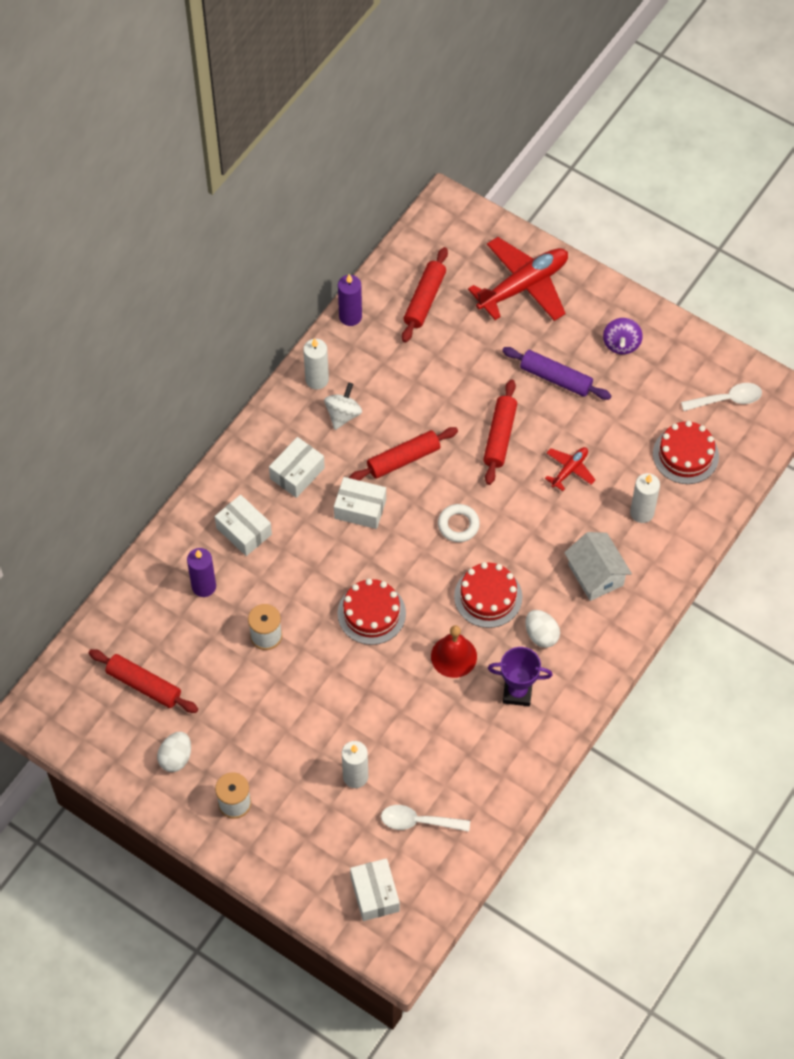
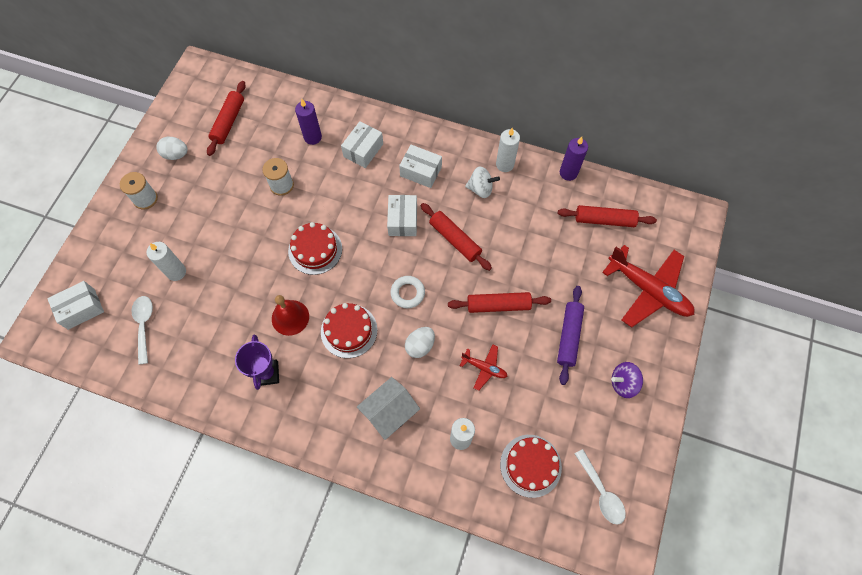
camera: 75 degrees right, 5 degrees up
white egg [525,610,560,648] -> white egg moved to [405,327,435,358]

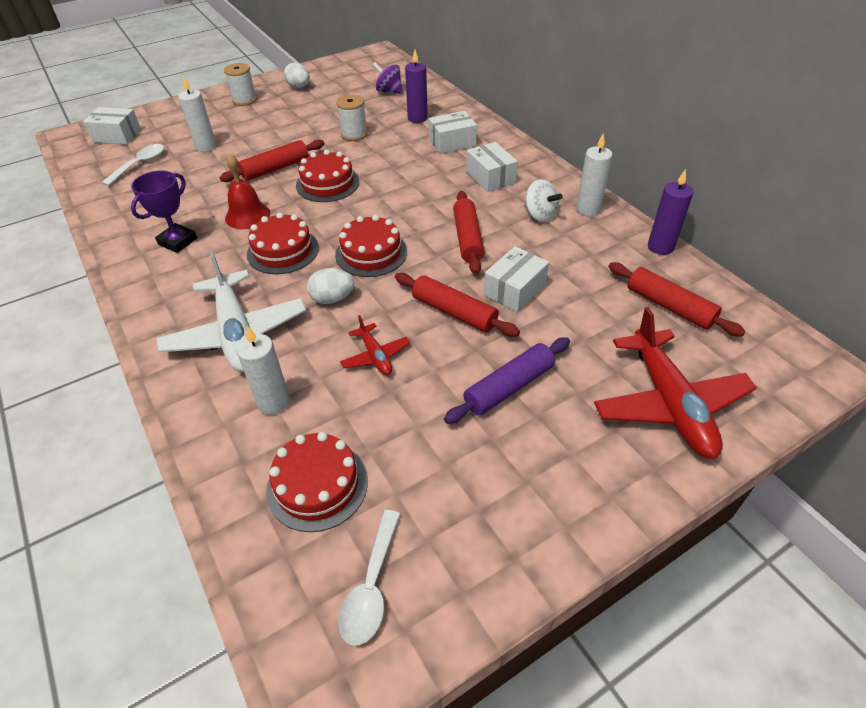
camera: 40 degrees right, 20 degrees down
red rolling pin [207,81,246,156] -> red rolling pin moved to [220,139,324,182]
white house [357,377,420,440] -> white plane [157,251,306,372]
white box [387,195,417,236] -> white box moved to [484,246,549,312]
white ring [390,276,425,308] -> red cake [335,215,407,277]
purple spinning top [611,362,643,398] -> purple spinning top moved to [373,62,403,94]

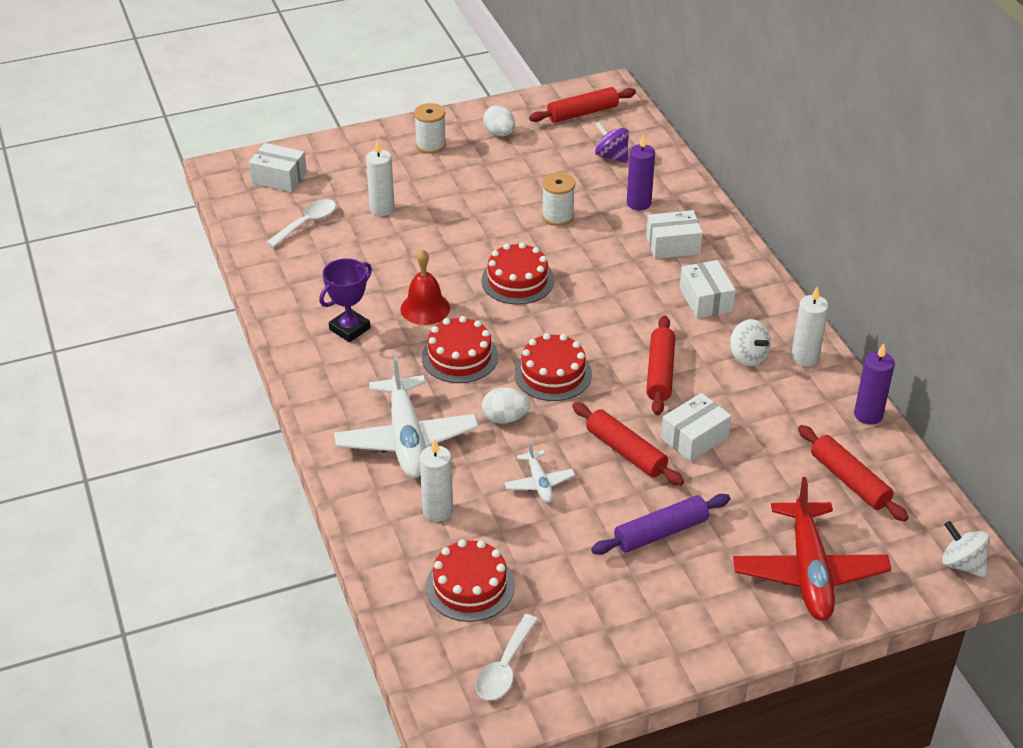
camera: 10 degrees right, 5 degrees down
red rolling pin [220,139,324,182] -> red rolling pin moved to [529,87,636,123]
red plane [340,315,410,375] -> white plane [504,441,575,503]
none -> white spinning top [942,521,990,578]

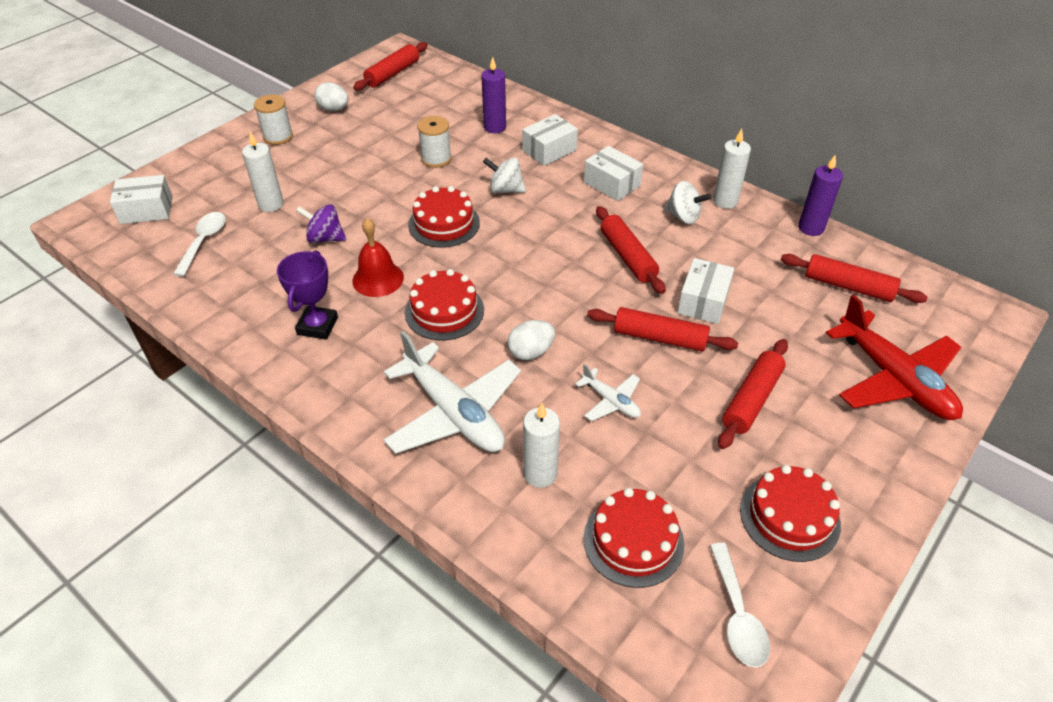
camera: 30 degrees left, 5 degrees up
red cake [514,333,592,401] -> red cake moved to [740,465,841,562]
purple rolling pin [591,494,730,555] -> red rolling pin [718,339,788,449]
purple spinning top [595,121,629,163] -> purple spinning top moved to [296,204,346,243]
white spinning top [942,521,990,578] -> white spinning top moved to [483,158,526,193]

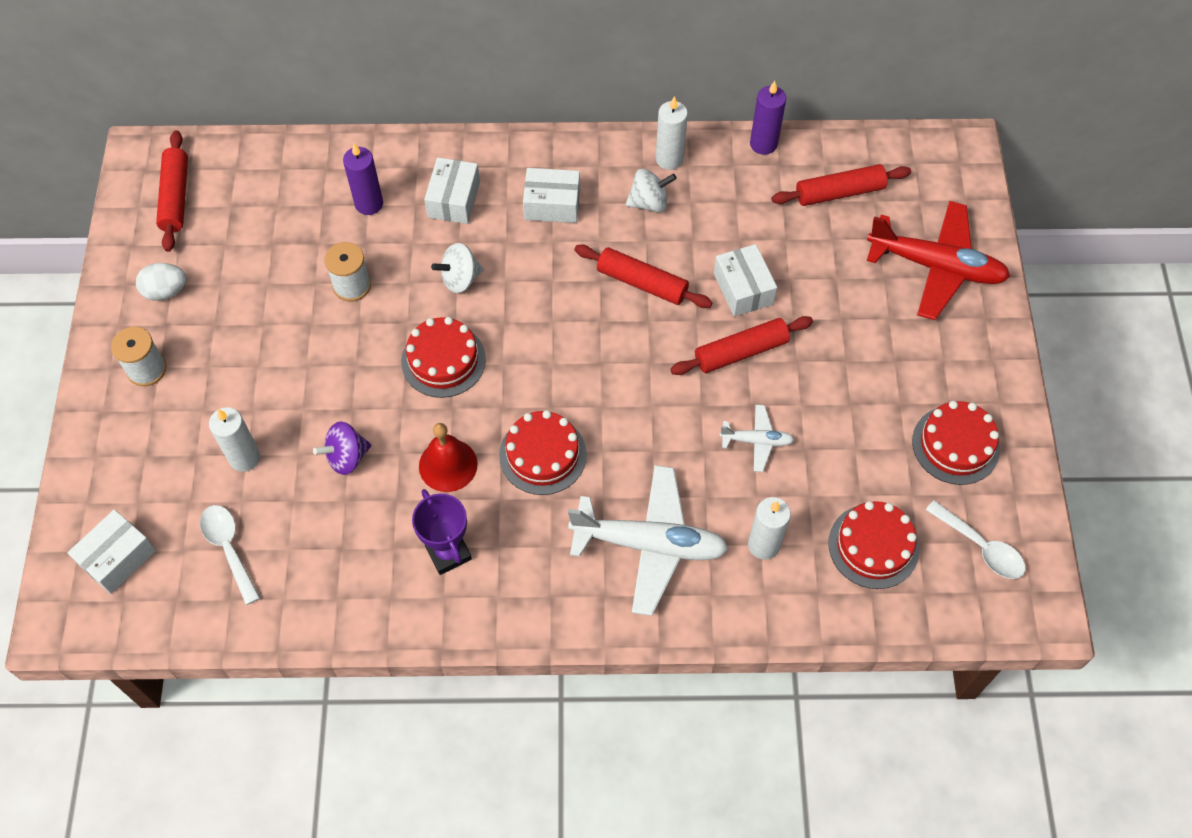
camera: 40 degrees left, 15 degrees up
white egg [507,320,555,360] -> none
red rolling pin [718,339,788,449] -> none

